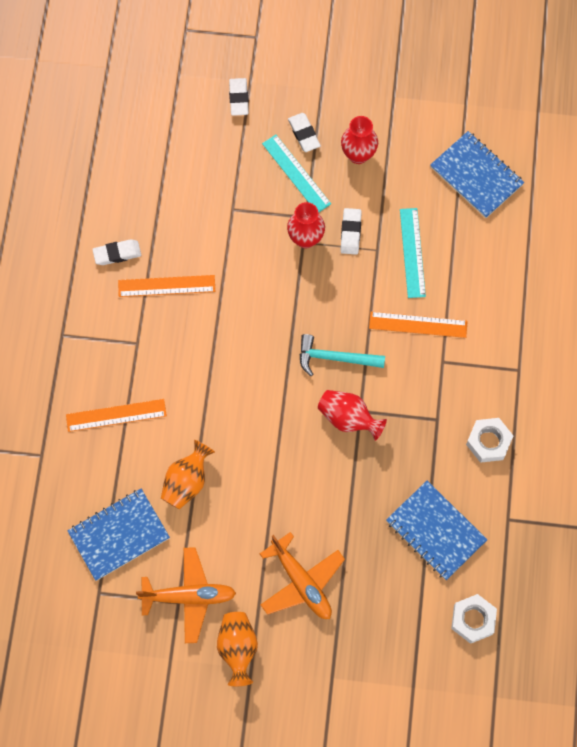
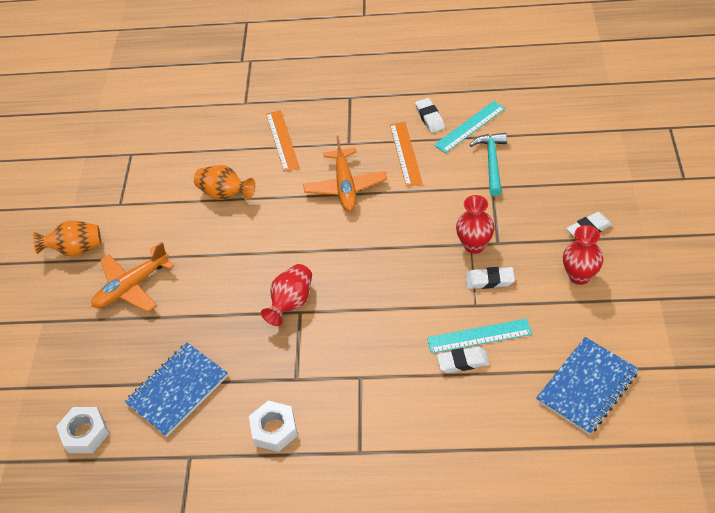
camera: 90 degrees right, 20 degrees down
blue notebook [67,489,170,581] -> none
orange plane [136,547,236,643] -> orange plane moved to [303,136,387,211]
white eraser [229,78,249,116] -> white eraser moved to [437,346,490,373]
turquoise ruler [262,135,331,212] -> turquoise ruler moved to [434,101,505,153]
turquoise hammer [300,334,385,376] -> turquoise hammer moved to [470,133,507,196]
orange ruler [369,312,468,338] -> none

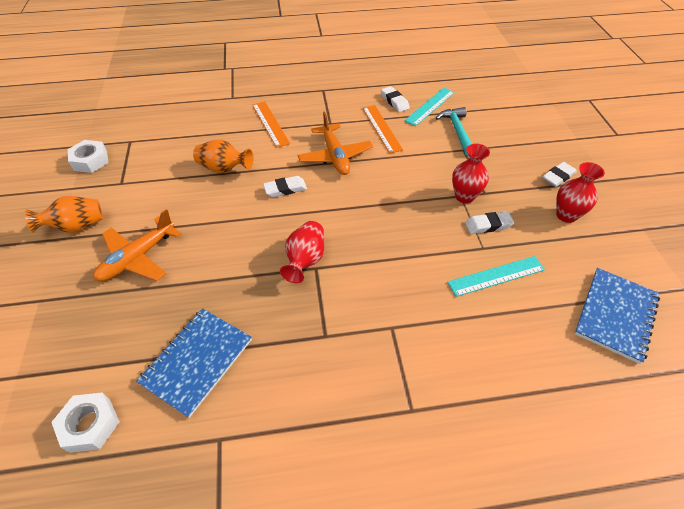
camera: 15 degrees left, 0 degrees up
white nut [249,401,298,452] -> white nut moved to [68,140,108,173]
white eraser [437,346,490,373] -> white eraser moved to [263,176,307,197]

